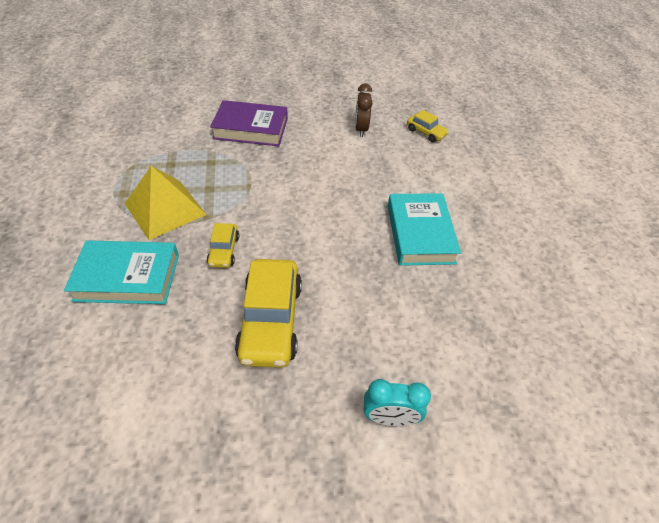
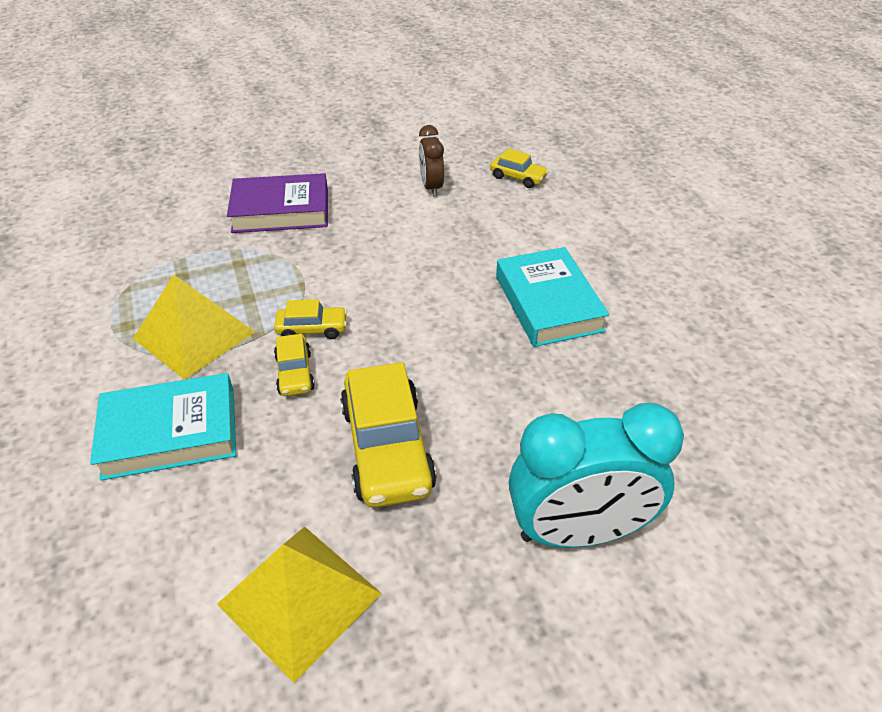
camera: 10 degrees left, 5 degrees down
turquoise clock [364,379,431,426] -> turquoise clock [509,403,684,548], size x1.89
none -> yellow pyramid [217,527,382,683]
none -> yellow car [274,299,347,339]

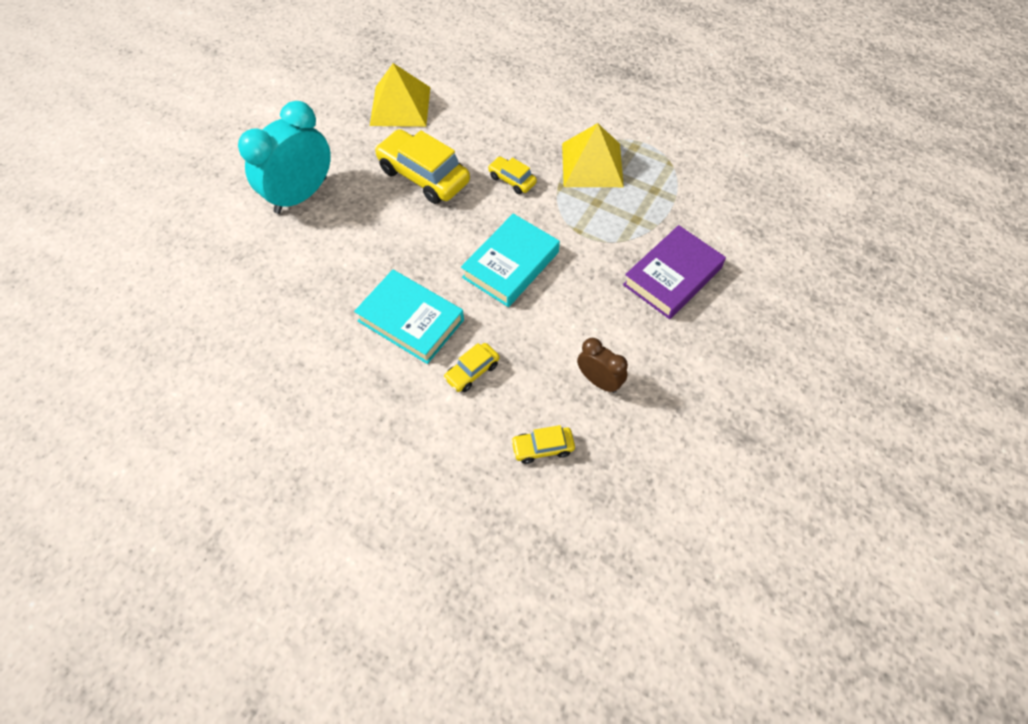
camera: 140 degrees right, 15 degrees up
turquoise book [90,373,236,481] -> turquoise book moved to [461,214,560,307]
yellow car [274,299,347,339] -> yellow car moved to [443,343,499,392]

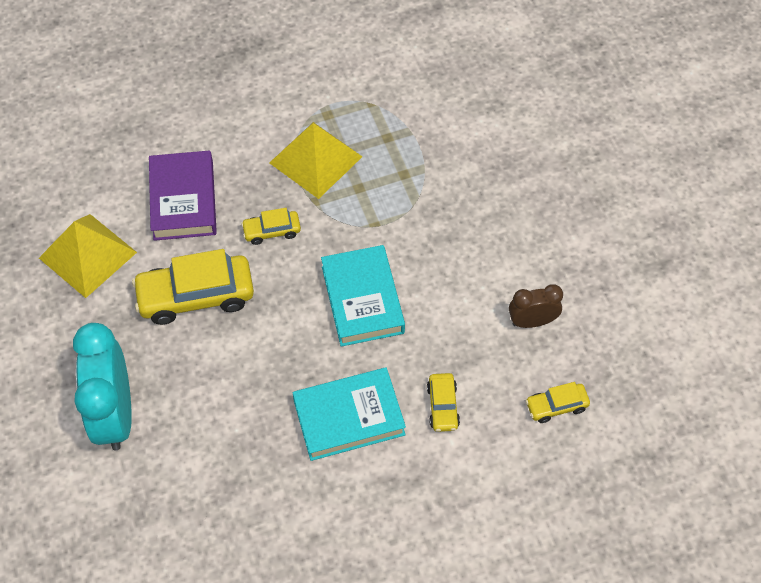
camera: 50 degrees left, 0 degrees up
yellow car [511,425,575,464] -> yellow car turned 45 degrees clockwise [526,382,590,423]
purple book [623,225,726,319] -> purple book moved to [149,151,217,241]

